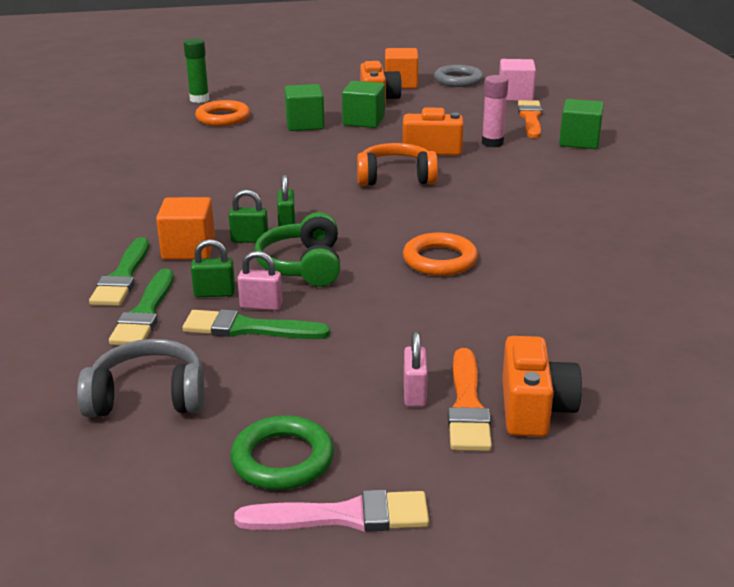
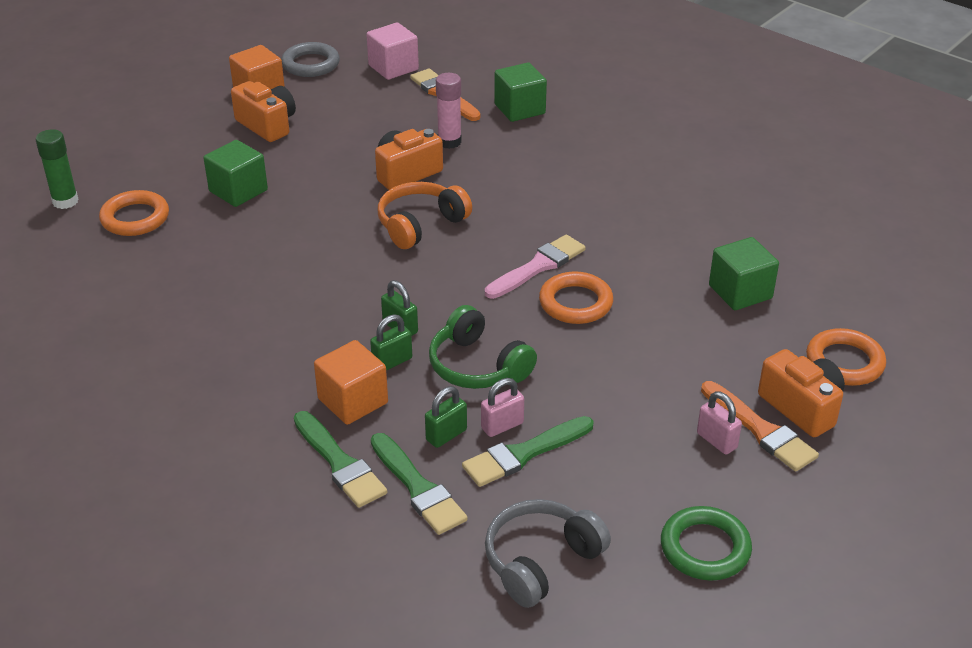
camera: 40 degrees left, 10 degrees up
pink brush [234,489,429,532] -> pink brush moved to [485,235,586,299]
green cube [342,81,385,128] -> green cube moved to [709,237,779,310]
none -> orange ring [806,328,886,386]

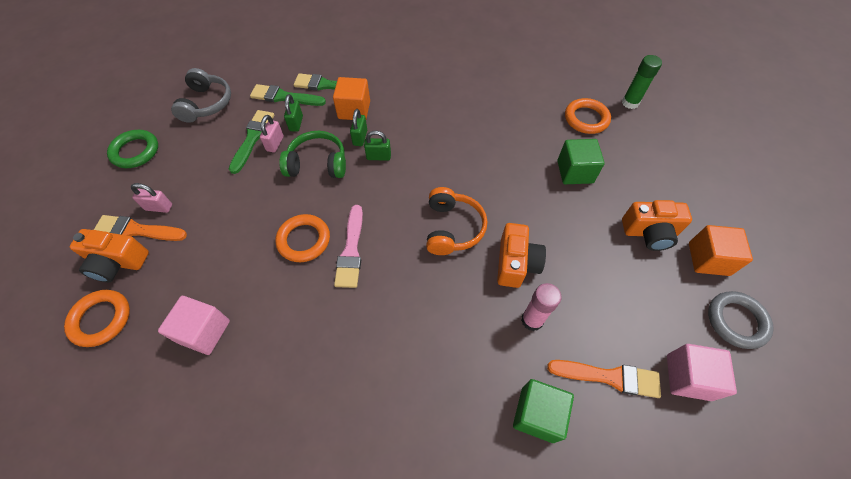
camera: 135 degrees right, 20 degrees up
green cube [709,237,779,310] -> pink cube [158,296,230,355]

